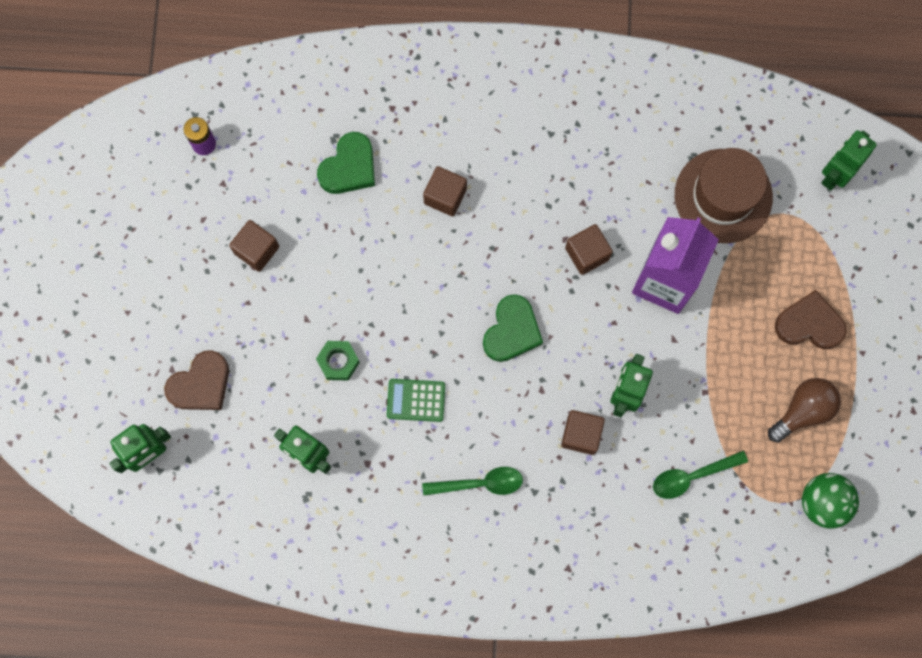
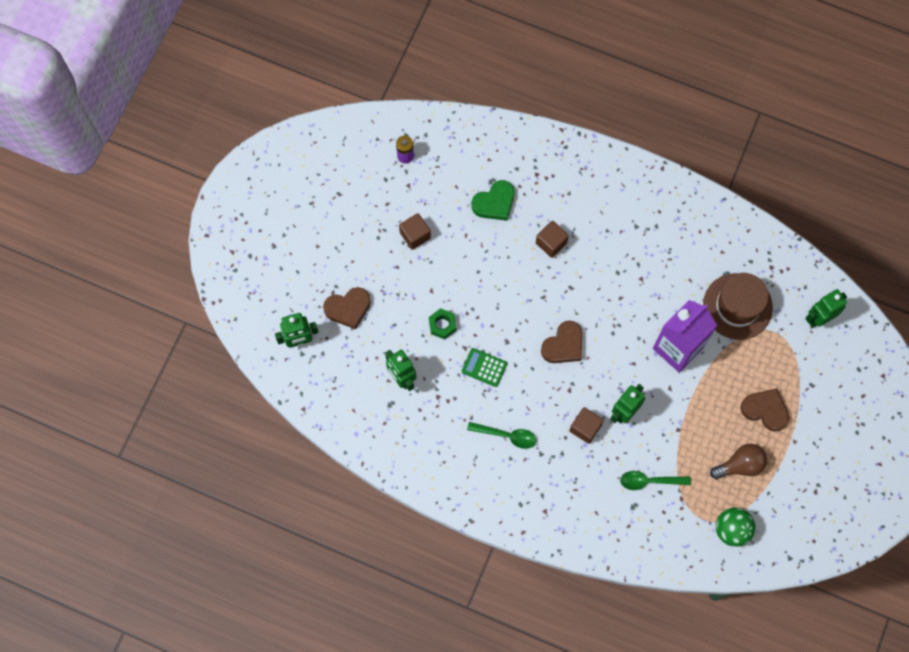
camera: 20 degrees right, 5 degrees down
green heart [483,294,543,362] -> brown heart [541,321,582,363]
brown cube [565,224,613,275] -> none

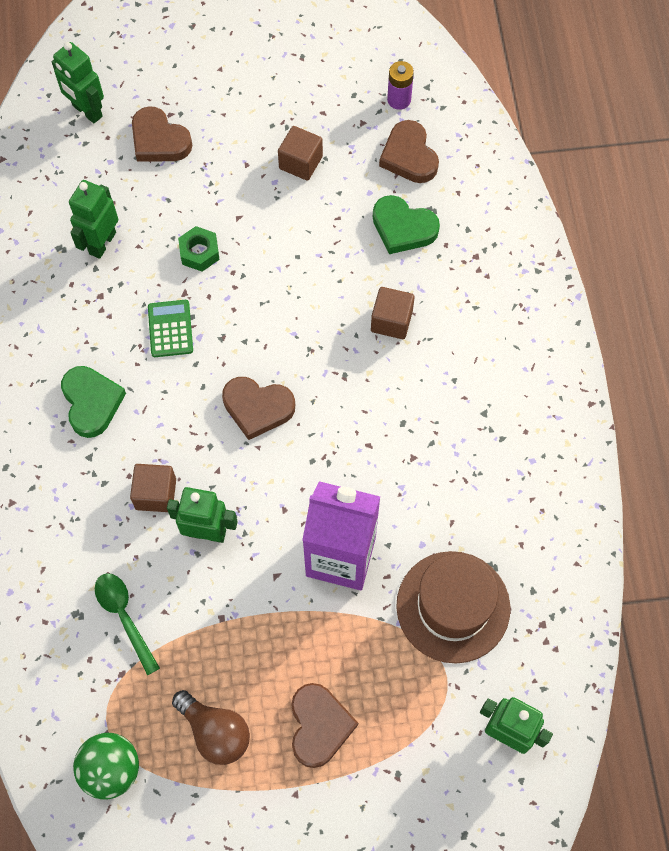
camera: 60 degrees right, 5 degrees down
green spoon [467,422,536,449] -> green heart [61,366,126,438]
none -> brown heart [379,120,439,183]

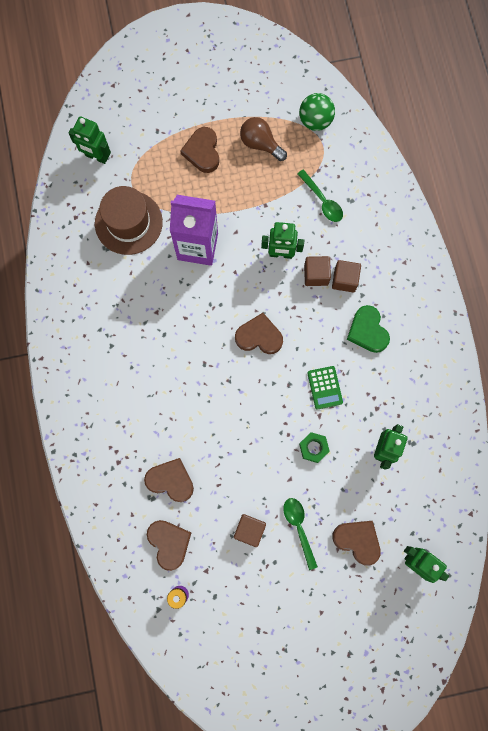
camera: 175 degrees right, 10 degrees up
brown cube [371,287,415,339] -> brown cube moved to [332,260,361,292]
green heart [373,195,440,254] -> brown heart [144,458,194,502]
none -> green spoon [283,498,318,570]

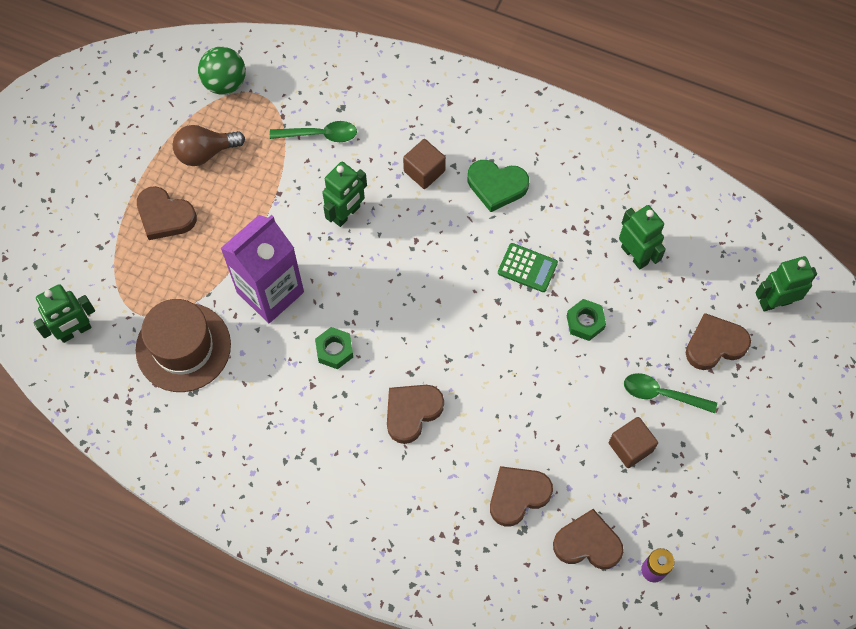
camera: 55 degrees left, 10 degrees down
brown heart [235,313,283,354] -> brown heart moved to [387,385,444,444]
brown cube [304,256,331,286] -> none
none -> green nut [315,327,353,369]

